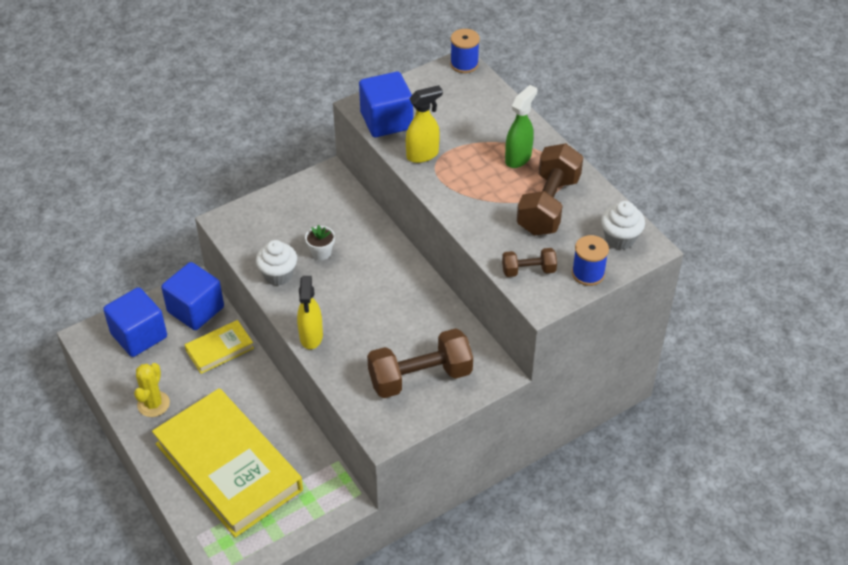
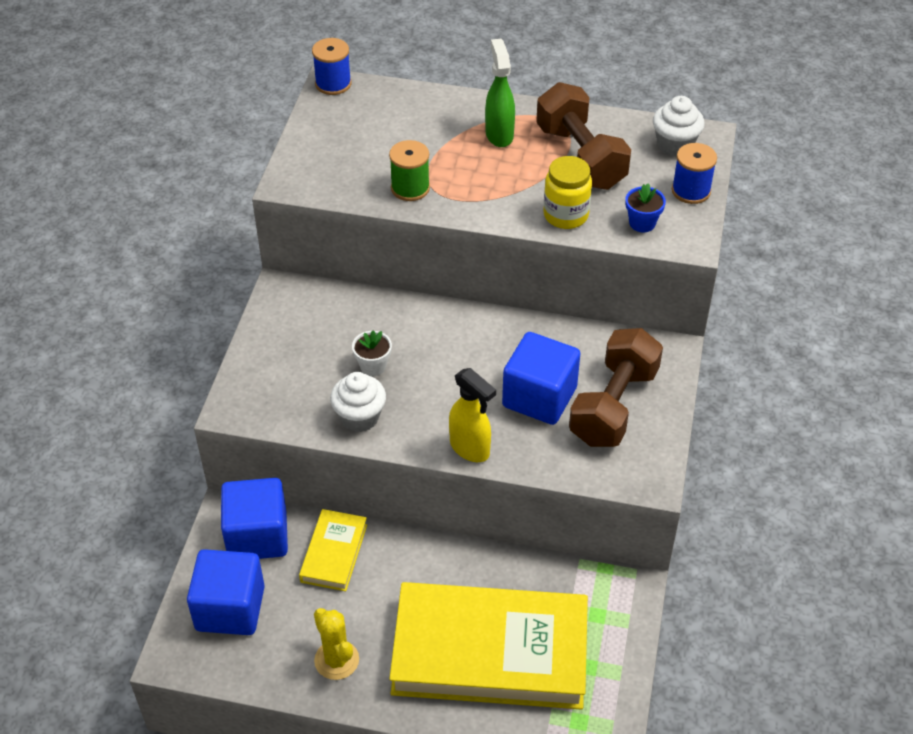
camera: 45 degrees left, 0 degrees up
blue cube [359,72,413,137] -> blue cube moved to [502,332,581,425]
yellow spray bottle [406,85,443,163] -> green spool [389,140,430,201]
brown dumbbell [502,248,557,277] -> blue flower pot [625,183,666,233]
none -> yellow jar [544,156,592,229]

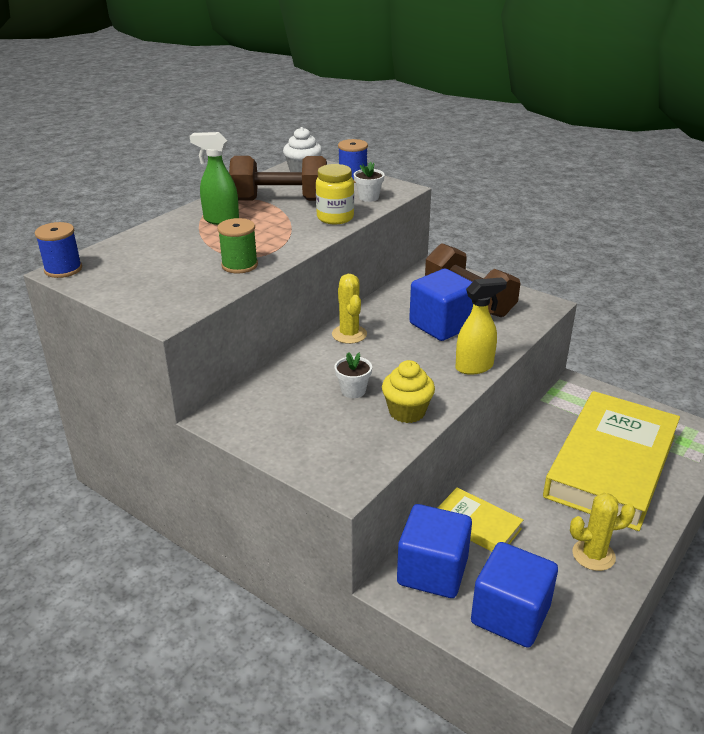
camera: 65 degrees left, 15 degrees down
white cupcake [330,372,386,432] -> yellow cupcake [382,360,435,423]
blue flower pot [625,183,666,233] -> white flower pot [354,162,385,202]
none -> yellow cactus [332,274,367,344]

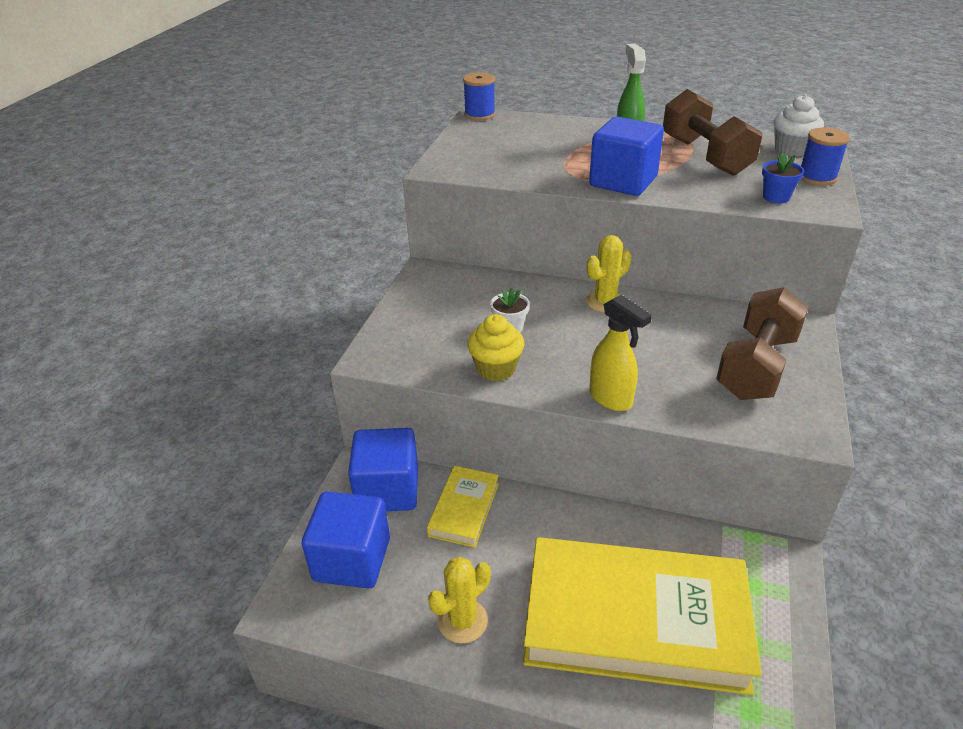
camera: 70 degrees right, 5 degrees up
green spool [217,218,258,273] -> none
yellow jar [316,164,354,224] -> none
white flower pot [354,162,385,202] -> blue flower pot [762,153,804,203]
blue cube [409,269,473,341] -> blue cube moved to [589,117,664,196]
yellow cactus [570,493,636,571] -> yellow cactus turned 75 degrees clockwise [428,557,491,644]

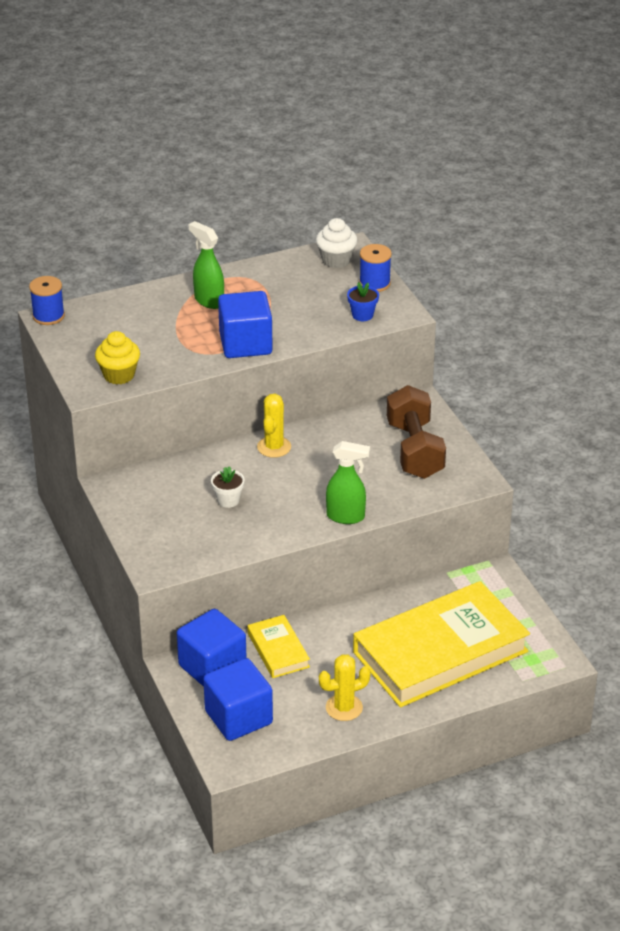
camera: 40 degrees left, 0 degrees up
yellow cactus [428,557,491,644] -> yellow cactus turned 60 degrees clockwise [319,654,371,721]
yellow cupcake [467,314,524,381] -> yellow cupcake moved to [95,331,140,384]
yellow spray bottle [589,295,652,411] -> green spray bottle [326,441,370,524]
brown dumbbell [663,89,762,176] -> none

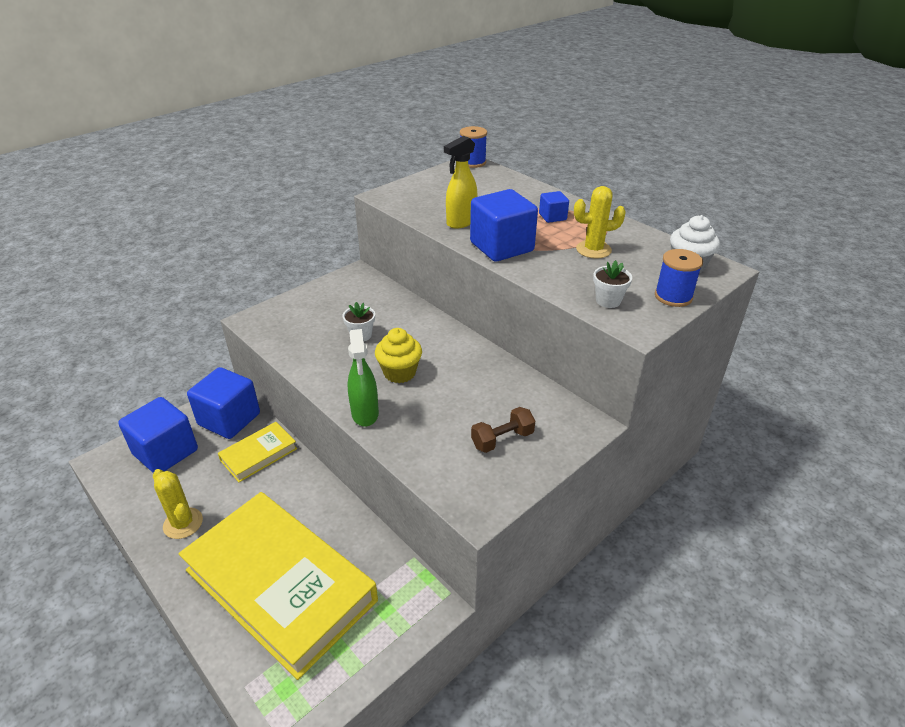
camera: 70 degrees right, 0 degrees up
yellow cupcake [95,331,140,384] -> yellow cupcake moved to [375,328,422,383]
green spray bottle [189,221,224,309] -> blue cube [539,191,569,223]
yellow cactus [257,394,291,458] -> yellow cactus moved to [574,186,626,259]
blue flower pot [347,282,379,321] -> white flower pot [593,260,632,308]
brown dumbbell [387,385,446,479] -> brown dumbbell [471,407,535,453], size x0.52
none -> yellow spray bottle [444,136,478,229]

